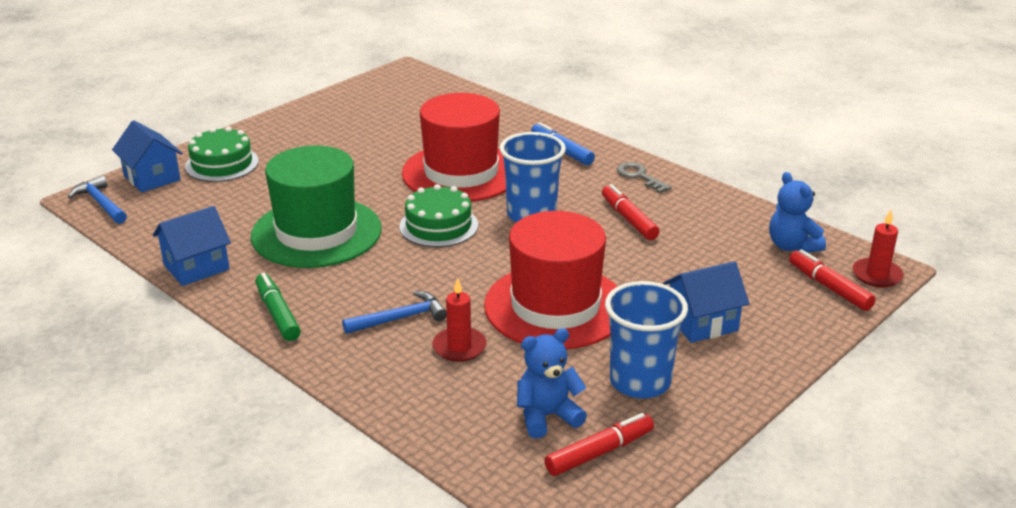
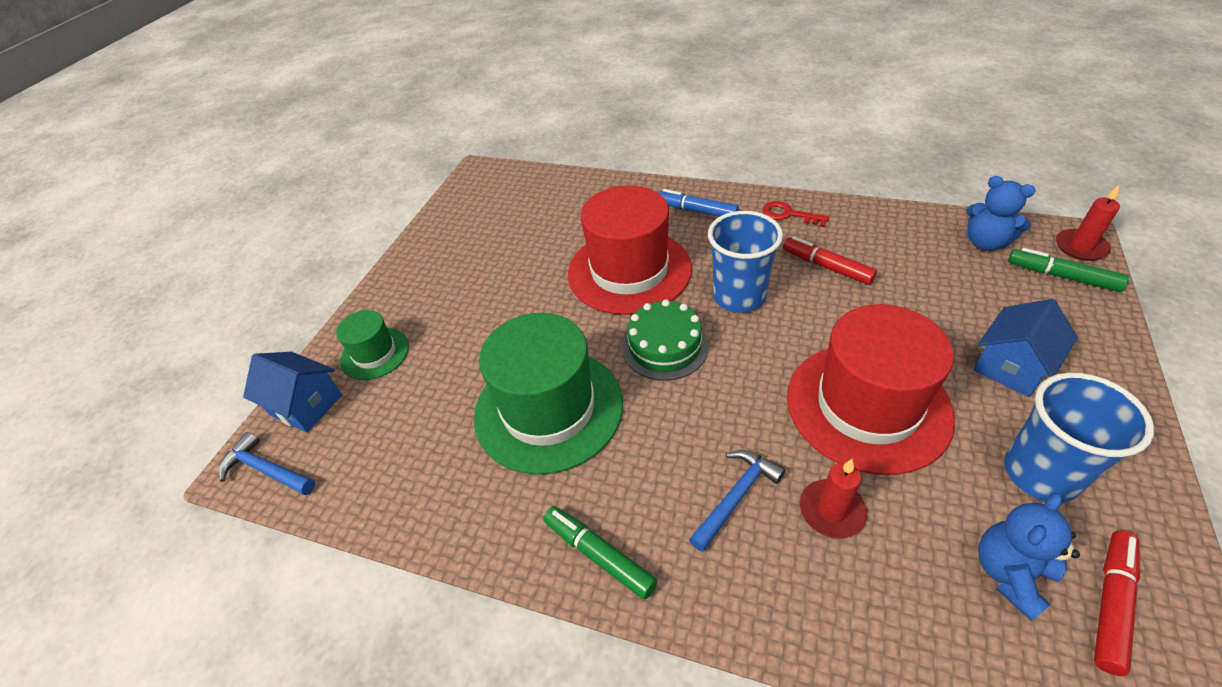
camera: 20 degrees left, 15 degrees up
blue house [153,206,231,286] -> none
green cake [185,127,259,182] -> green hat [336,310,409,380]
grey key [617,162,672,193] -> red key [763,201,829,227]
red marker [789,249,876,311] -> green marker [1008,248,1129,292]

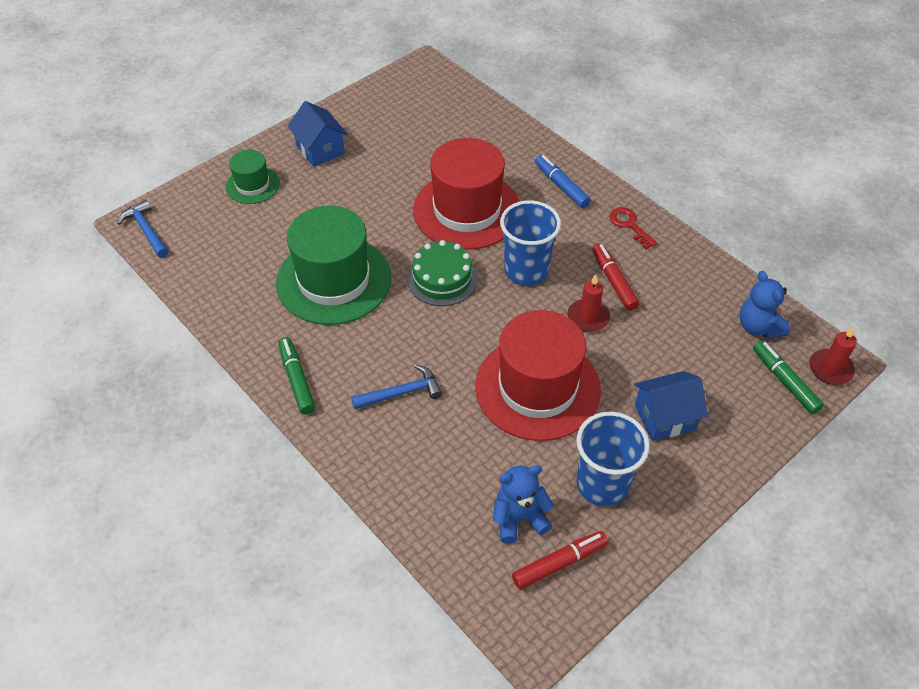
camera: 25 degrees right, 5 degrees up
blue house [243,352,342,432] -> blue house moved to [287,101,348,167]
red candle [800,459,867,539] -> red candle moved to [567,274,610,332]

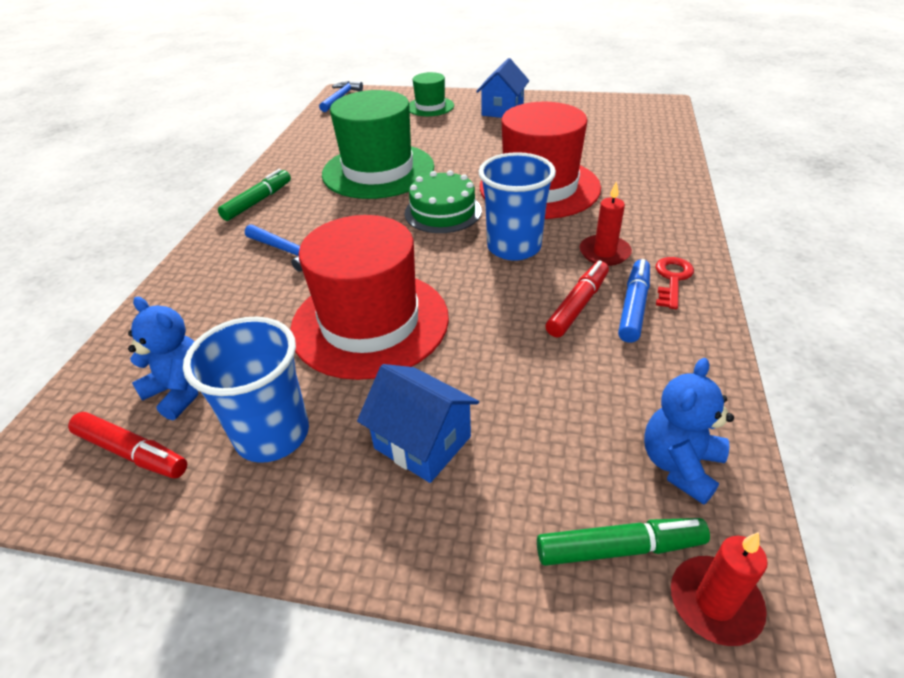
camera: 55 degrees right, 10 degrees down
blue marker [535,155,591,208] -> blue marker moved to [618,259,650,343]
red candle [567,274,610,332] -> red candle moved to [580,181,632,266]
green marker [753,340,824,414] -> green marker turned 60 degrees clockwise [537,518,710,566]

